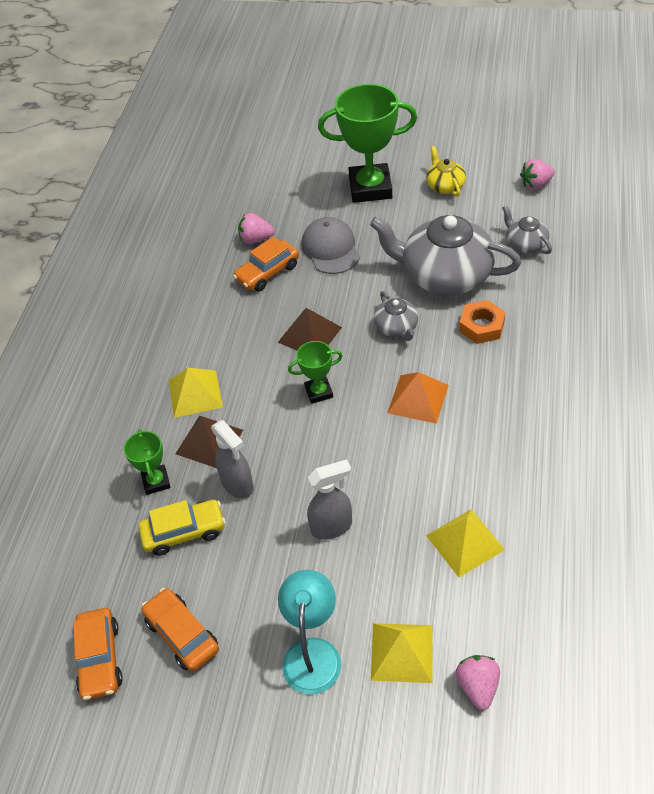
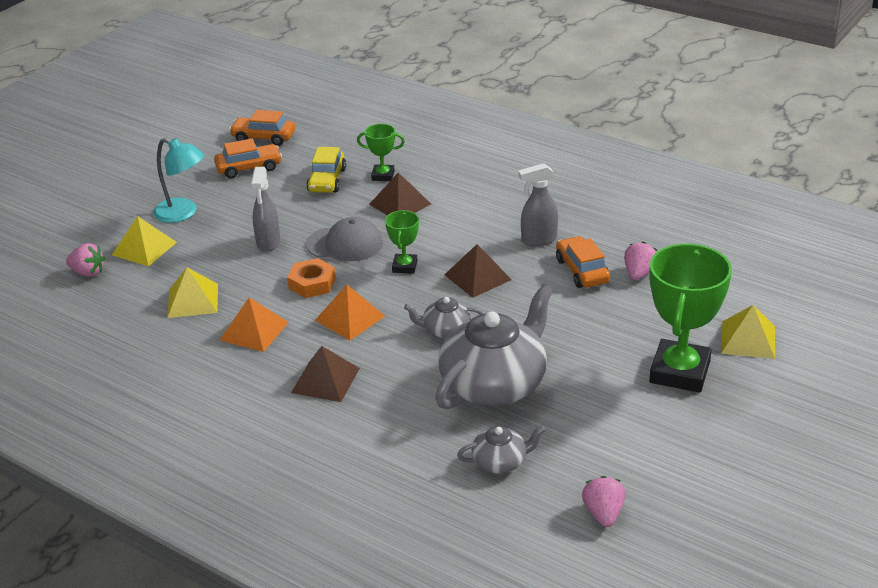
camera: 110 degrees right, 15 degrees down
yellow pyramid [169,368,223,418] -> yellow pyramid moved to [721,305,775,359]
grey spray bottle [211,420,254,499] -> grey spray bottle moved to [518,163,558,246]
grey cap [301,217,360,274] -> grey cap moved to [306,217,383,261]
yellow teapot [426,146,466,197] -> none
orange nut [459,300,506,344] -> orange nut moved to [287,258,336,298]
none -> orange pyramid [220,297,289,352]
none -> brown pyramid [291,346,360,402]

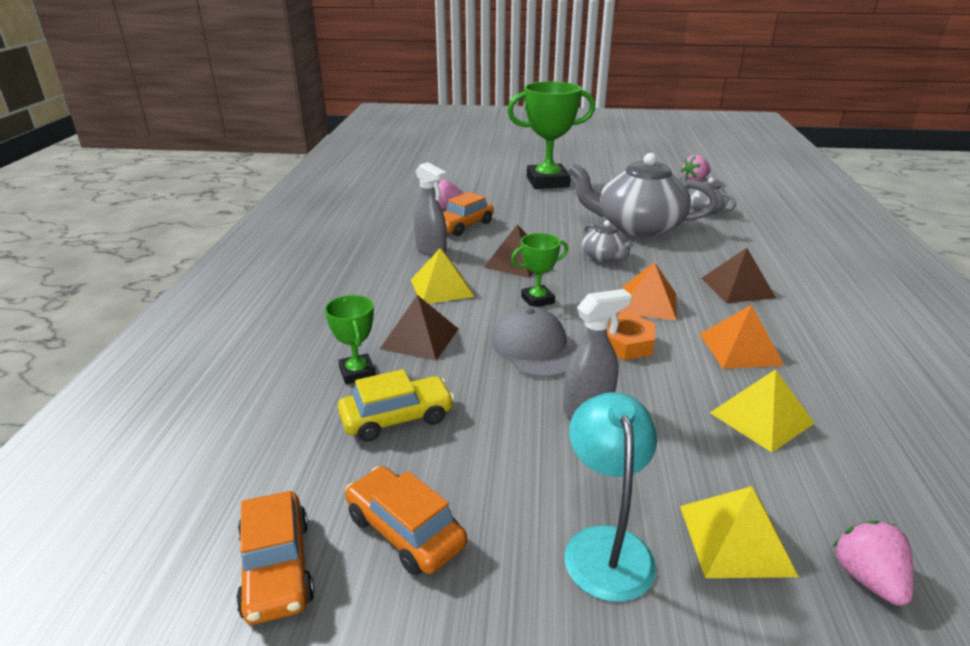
camera: 120 degrees left, 5 degrees down
yellow pyramid [721,305,775,359] -> yellow pyramid moved to [411,248,474,304]

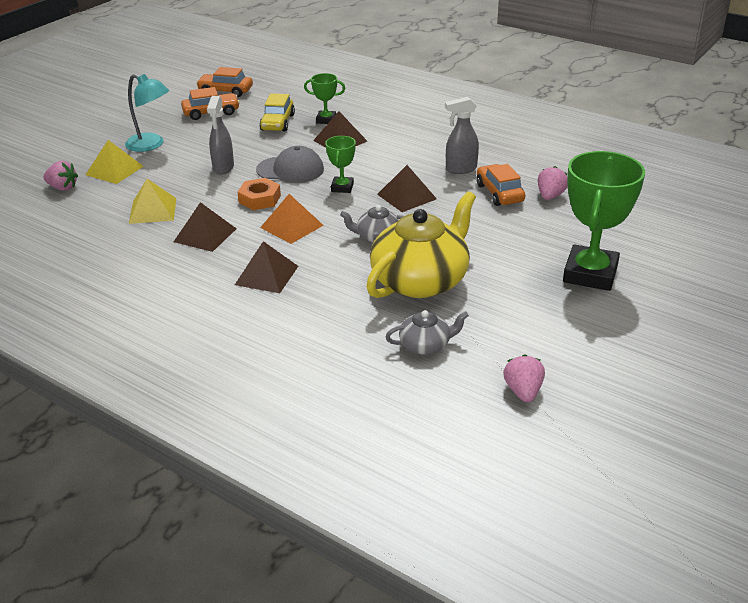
camera: 120 degrees right, 5 degrees up
yellow pyramid [411,248,474,304] -> none
grey teapot [568,153,718,237] -> yellow teapot [366,191,476,298]
orange pyramid [700,305,785,369] -> brown pyramid [174,202,237,252]

